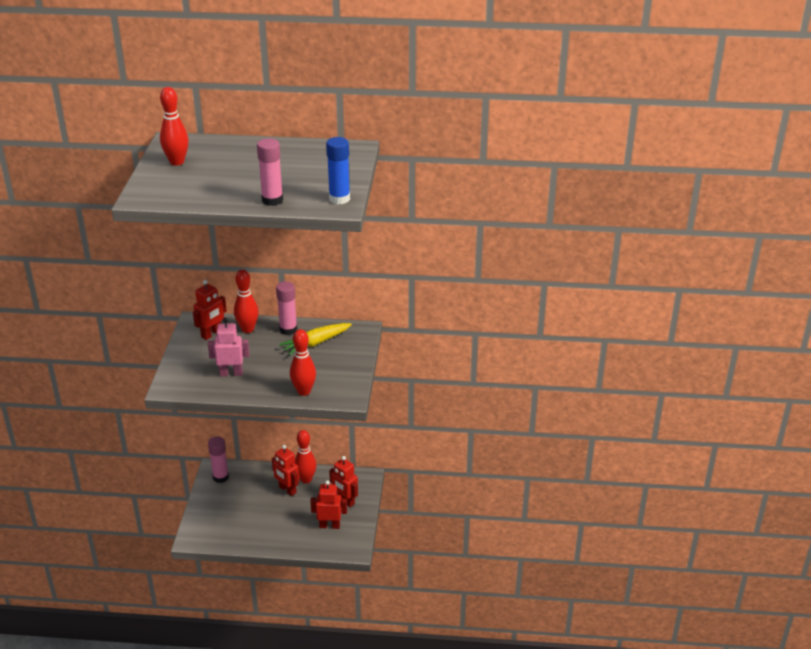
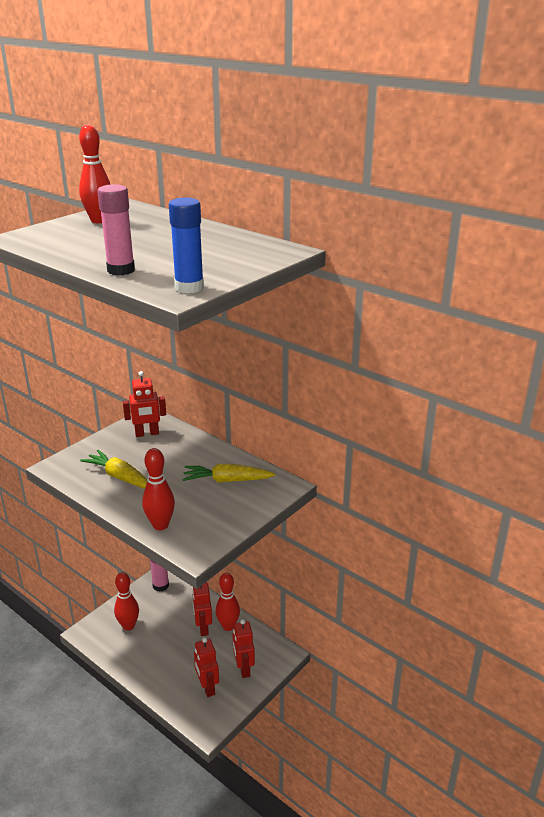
camera: 35 degrees right, 5 degrees down
pink robot [208,318,250,376] -> yellow carrot [80,450,147,488]
red bowling pin [234,270,259,333] -> red bowling pin moved to [114,572,139,631]
pink glue stick [276,281,297,335] -> none
red robot [310,480,347,529] -> red robot turned 150 degrees counterclockwise [194,637,219,697]

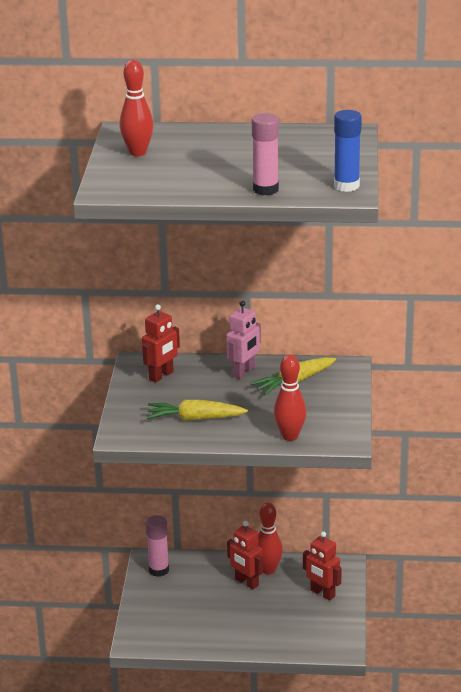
camera: 35 degrees left, 0 degrees up
red bowling pin [114,572,139,631] -> none
red robot [194,637,219,697] -> none
none -> pink robot [226,301,261,379]

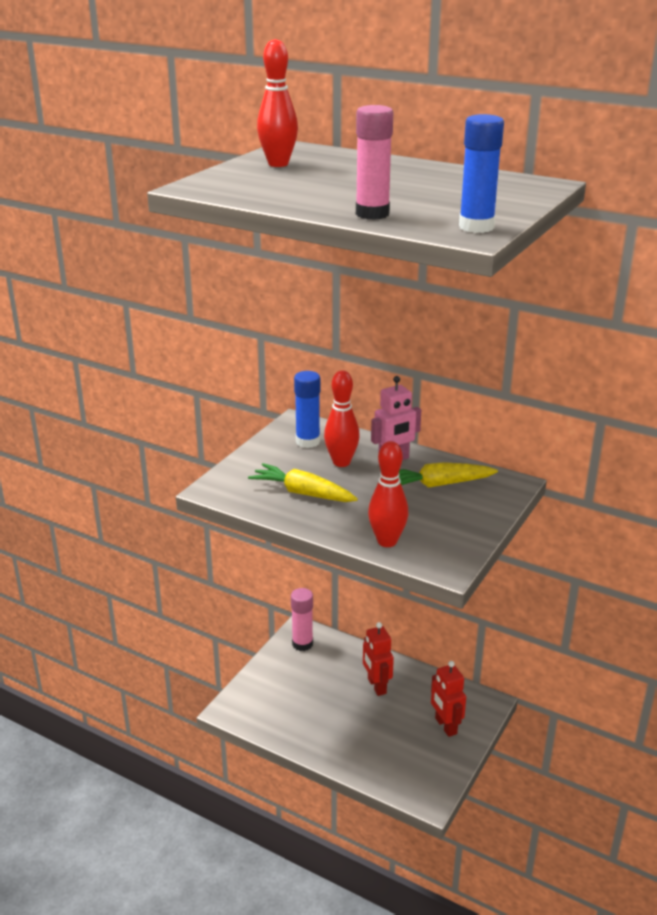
camera: 25 degrees right, 0 degrees up
red robot [142,304,180,383] -> blue glue stick [294,371,320,448]
red bowling pin [258,503,283,574] -> red bowling pin moved to [324,370,360,467]

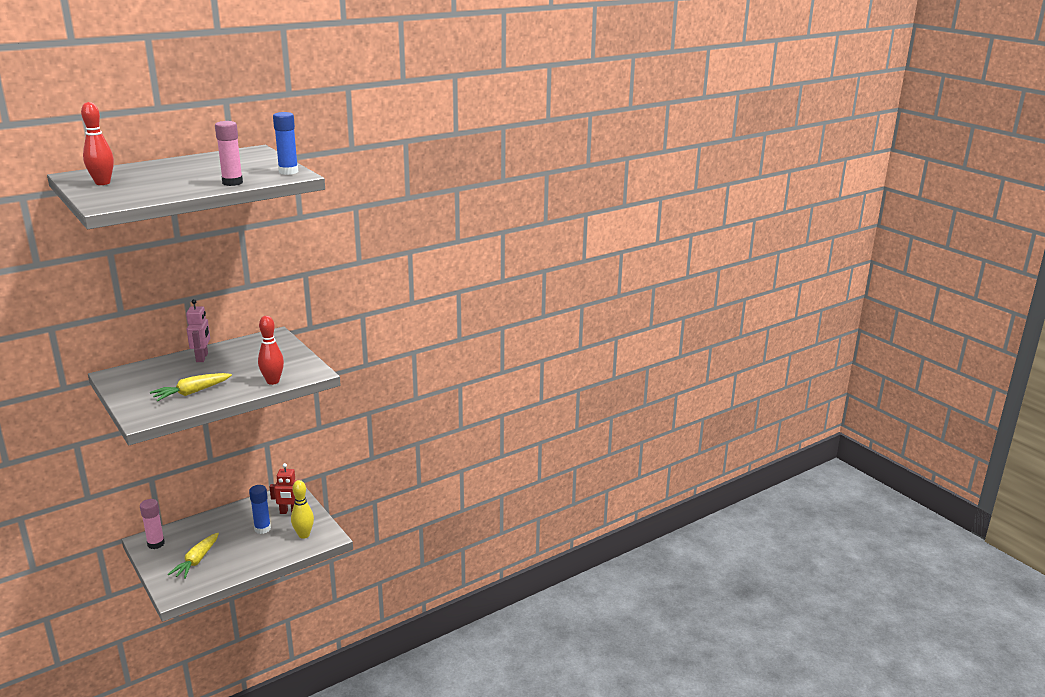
camera: 65 degrees left, 5 degrees down
blue glue stick [294,371,320,448] -> blue glue stick moved to [249,485,271,534]
red bowling pin [324,370,360,467] -> none
red robot [363,622,394,696] -> none
yellow carrot [399,462,498,488] -> yellow carrot moved to [168,533,219,579]
none -> yellow bowling pin [291,480,314,539]

